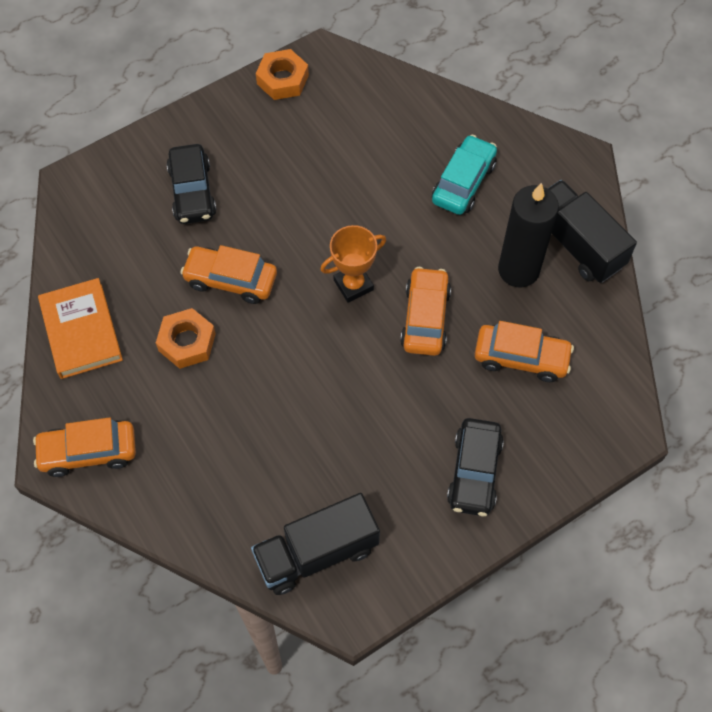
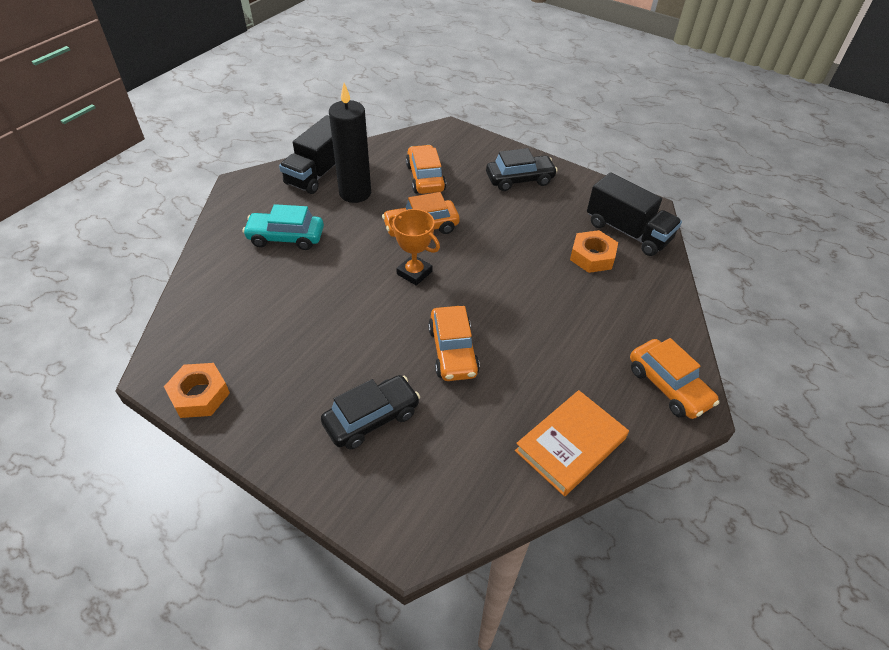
camera: 115 degrees left, 15 degrees down
orange nut [156,308,216,369] -> orange nut moved to [570,230,618,273]

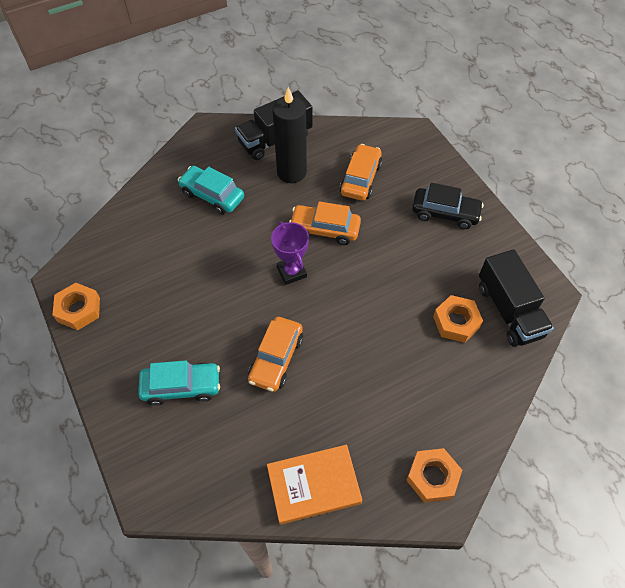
camera: 30 degrees right, 10 degrees up
black car [321,375,420,450] -> turquoise car [138,360,220,406]
orange trophy [389,209,440,286] -> purple trophy [271,221,309,285]
orange car [630,338,719,419] -> orange nut [406,448,462,503]

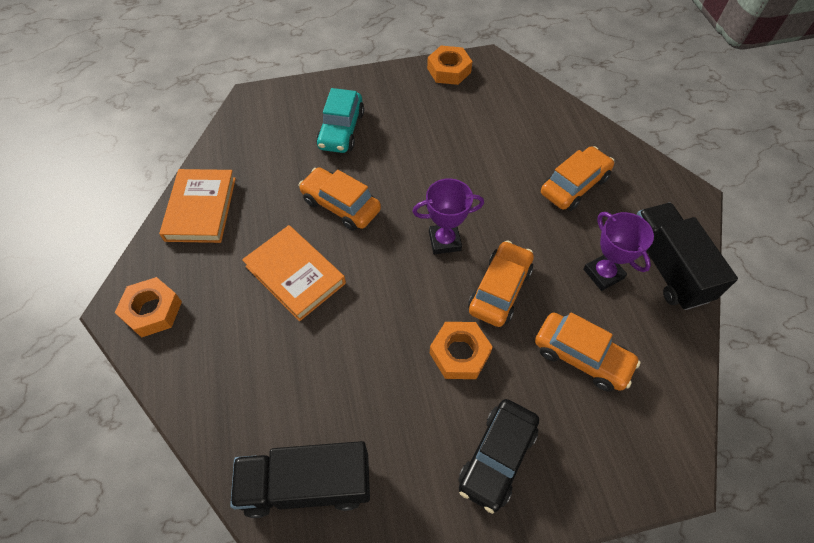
camera: 105 degrees right, 0 degrees up
turquoise car [178,166,244,215] -> orange car [541,146,614,211]
black candle [272,87,307,183] -> purple trophy [583,212,654,291]
orange nut [433,295,483,343] -> orange nut moved to [430,322,493,379]
none -> orange book [242,225,346,321]

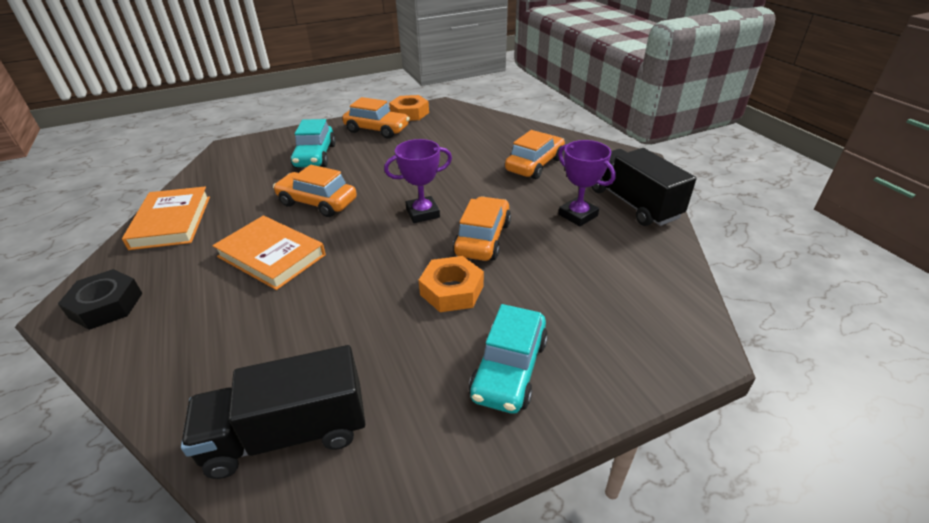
camera: 10 degrees left, 20 degrees down
orange nut [115,277,182,338] -> black nut [58,269,142,330]
black car [458,399,539,514] -> turquoise car [469,304,548,414]
orange car [535,312,641,392] -> orange car moved to [342,97,410,139]

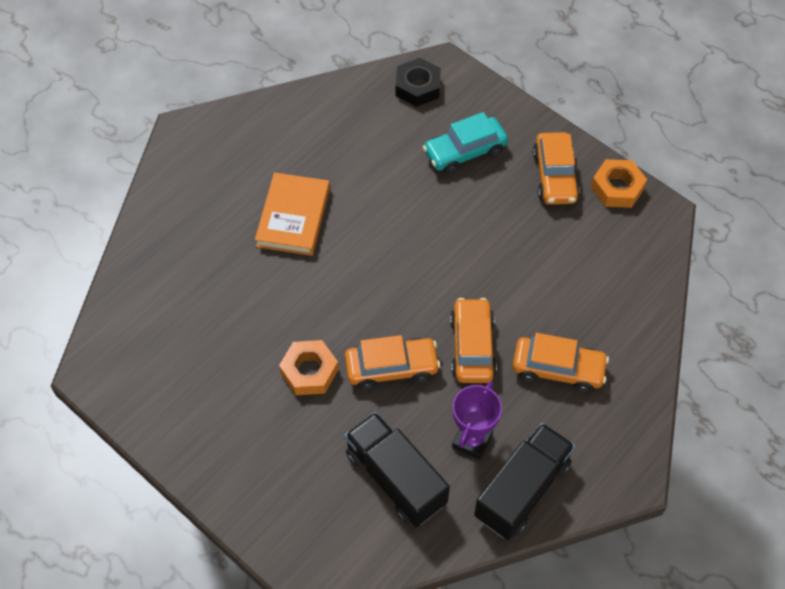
camera: 65 degrees right, 20 degrees up
black nut [58,269,142,330] -> black nut moved to [396,58,441,107]
orange book [122,187,210,250] -> none
black truck [181,345,366,479] -> black truck moved to [345,412,450,527]
orange car [273,165,357,217] -> orange car moved to [450,298,497,383]
purple trophy [384,139,452,223] -> none
turquoise car [469,304,548,414] -> none

